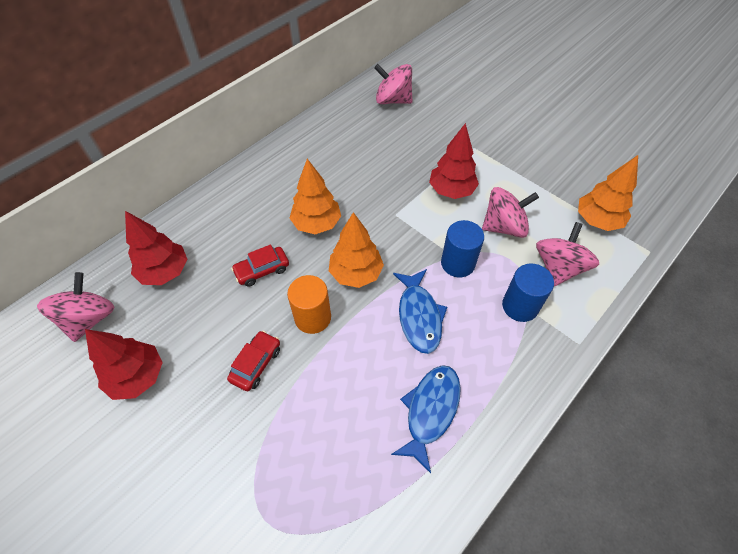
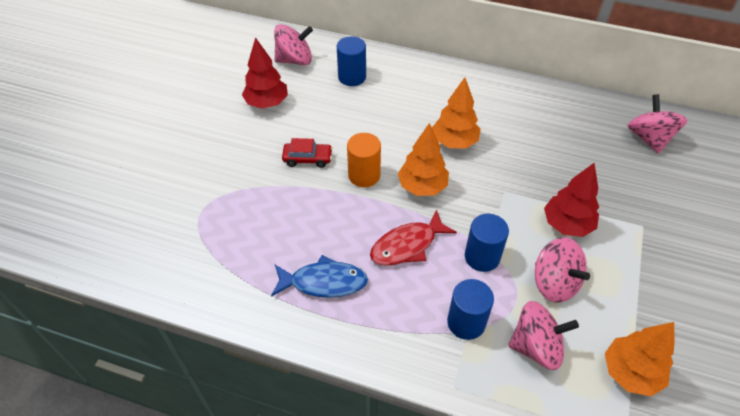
camera: 65 degrees right, 5 degrees down
red tree [125,211,187,285] -> blue cylinder [337,36,366,86]
red car [231,244,289,287] -> none
blue fish [393,269,447,354] -> red fish [370,209,457,266]

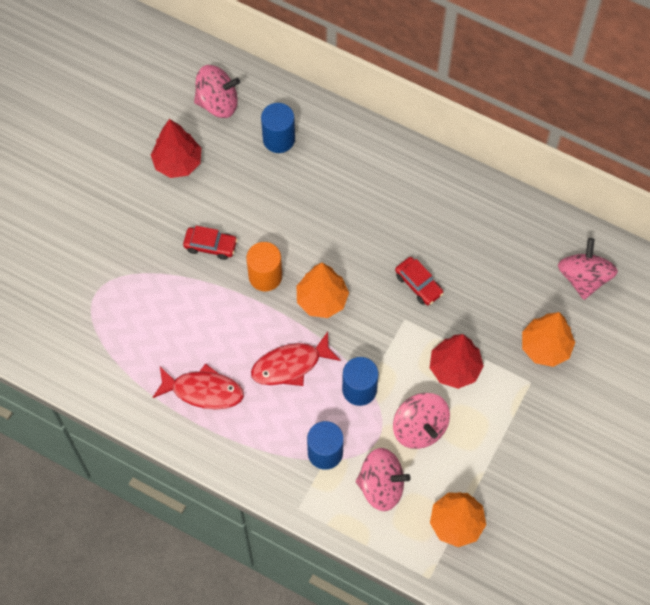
camera: 10 degrees right, 15 degrees up
blue fish [271,255,368,298] -> red fish [152,363,244,409]
orange tree [432,77,480,149] -> orange tree moved to [522,312,575,367]
none -> red car [395,257,444,305]

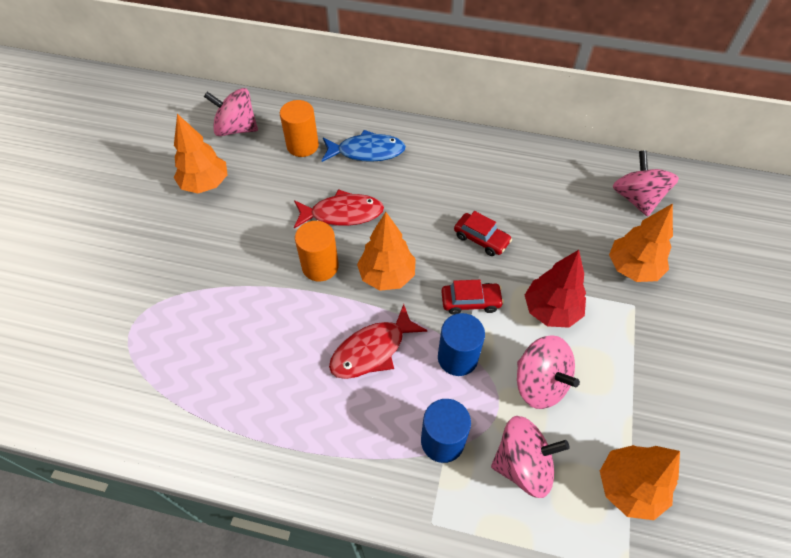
camera: 15 degrees left, 10 degrees down
red tree [151,119,201,178] -> orange tree [174,114,228,193]
red fish [152,363,244,409] -> red fish moved to [294,189,384,229]
red car [183,226,238,260] -> red car moved to [441,280,504,315]
pink spinning top [194,65,240,118] -> pink spinning top turned 150 degrees counterclockwise [204,88,258,136]
blue cylinder [261,103,295,153] -> orange cylinder [280,100,319,157]
none -> blue fish [322,130,406,162]

